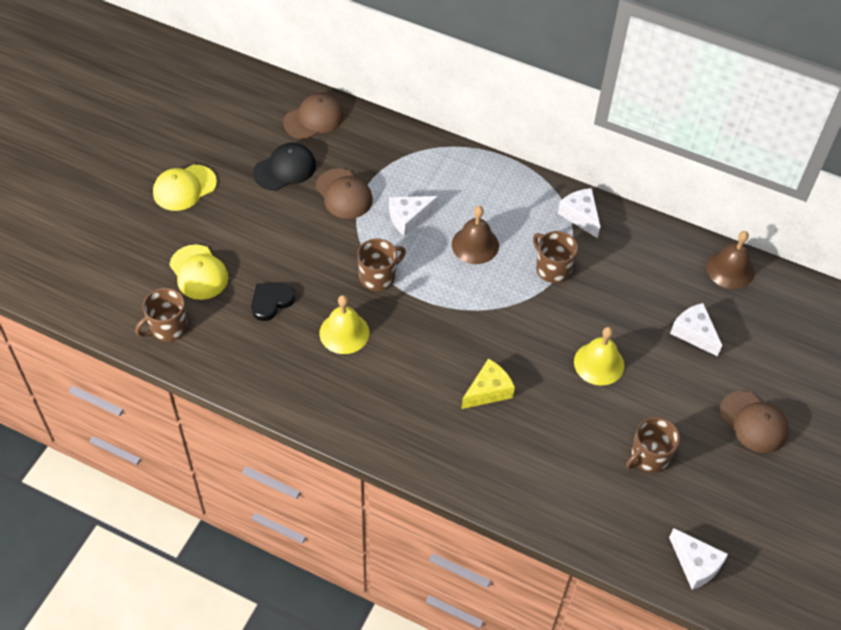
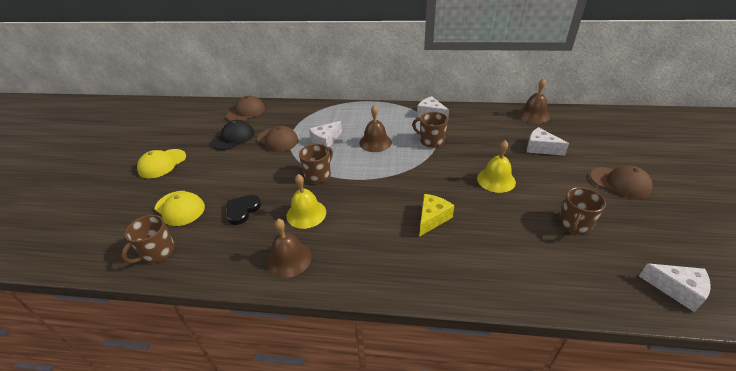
camera: 15 degrees left, 15 degrees down
none -> brown bell [267,219,312,278]

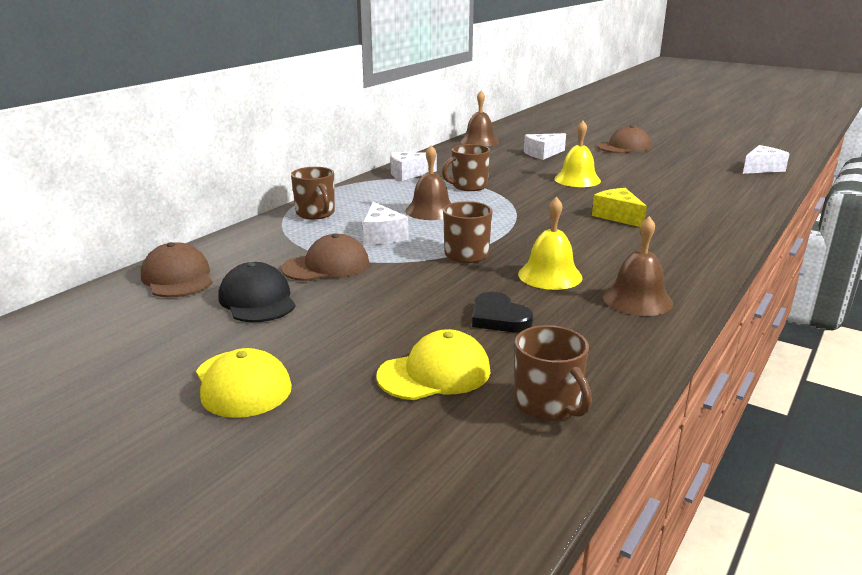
camera: 65 degrees left, 15 degrees down
brown mug [559,187,606,235] -> brown mug moved to [291,167,335,219]

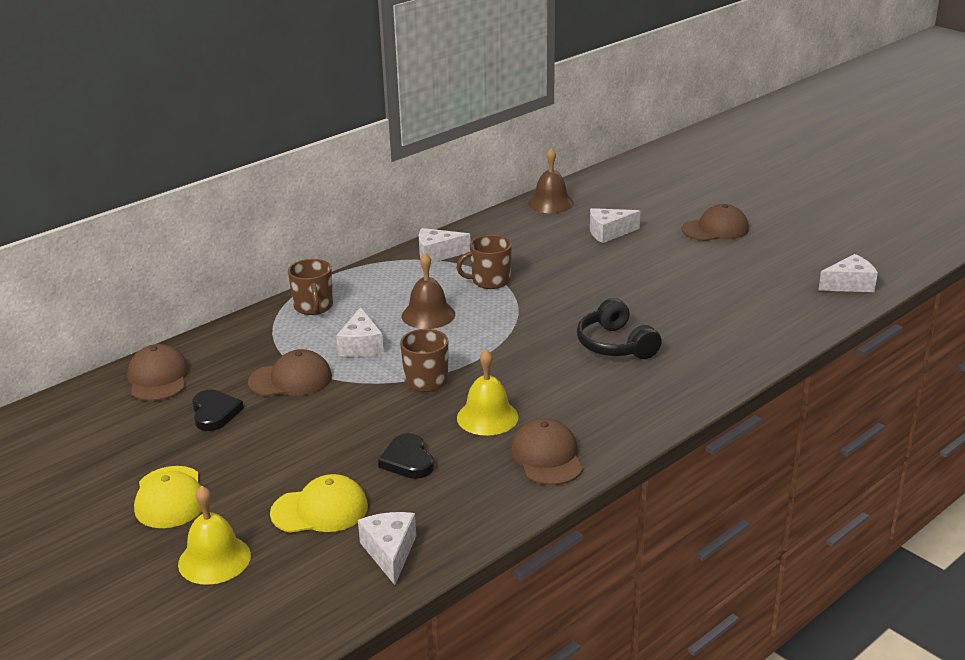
camera: 15 degrees right, 5 degrees up
black cap [218,262,296,322] -> black heart [192,390,244,431]
brown mug [514,325,592,421] -> white cheese [358,512,416,585]
yellow bell [554,121,601,187] -> yellow bell moved to [178,486,251,585]
yellow cheese [592,188,647,227] -> black headphones [577,298,662,359]
brown bell [603,216,673,316] -> brown cap [511,418,583,485]

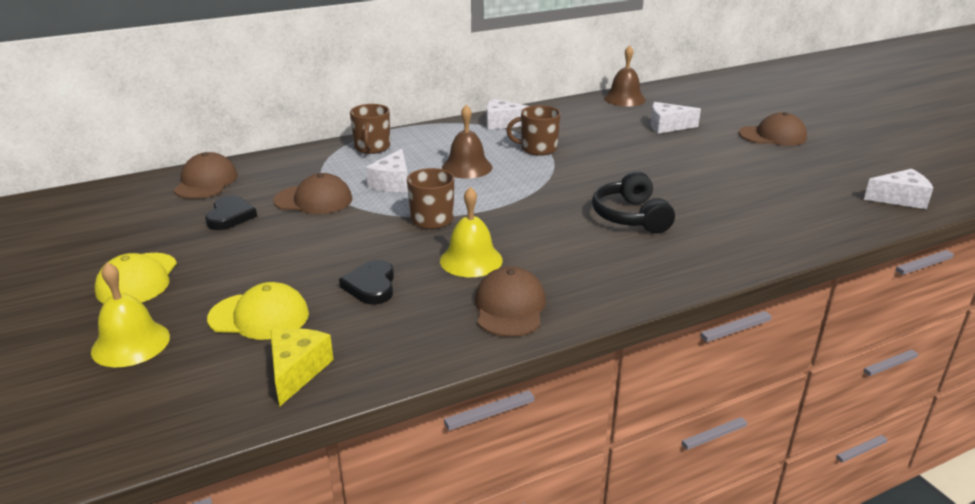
camera: 15 degrees right, 0 degrees up
white cheese [358,512,416,585] -> yellow cheese [270,328,334,407]

